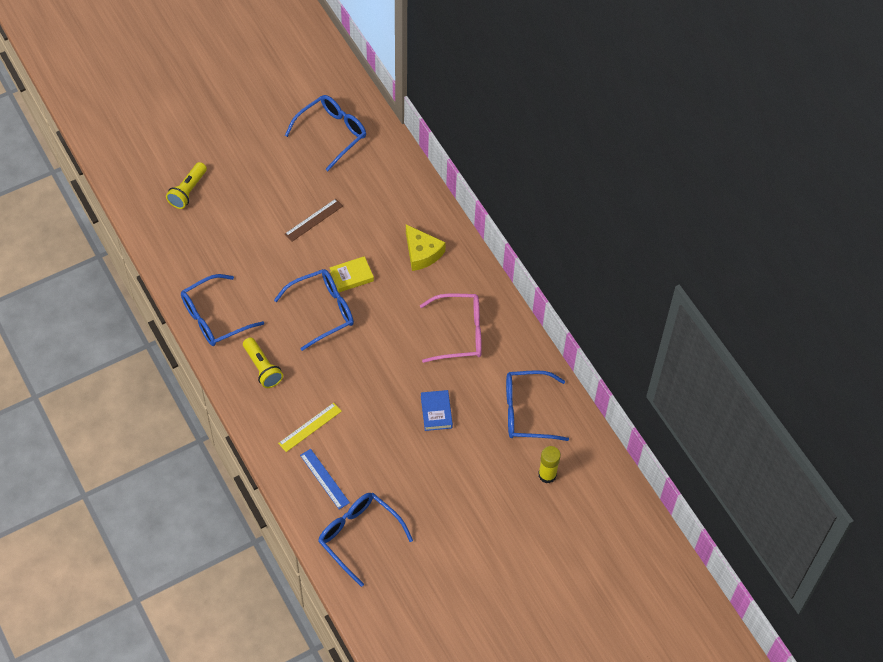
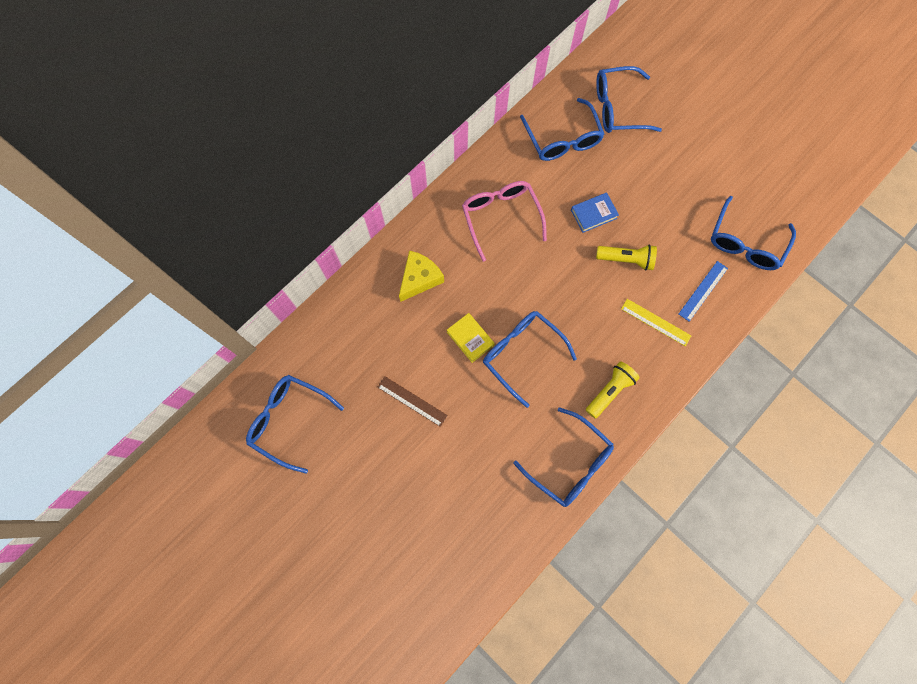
camera: 105 degrees left, 15 degrees up
yellow flashlight [166,162,207,209] -> yellow flashlight moved to [596,244,657,271]
yellow glue stick [538,446,561,483] -> blue glasses [596,66,662,133]

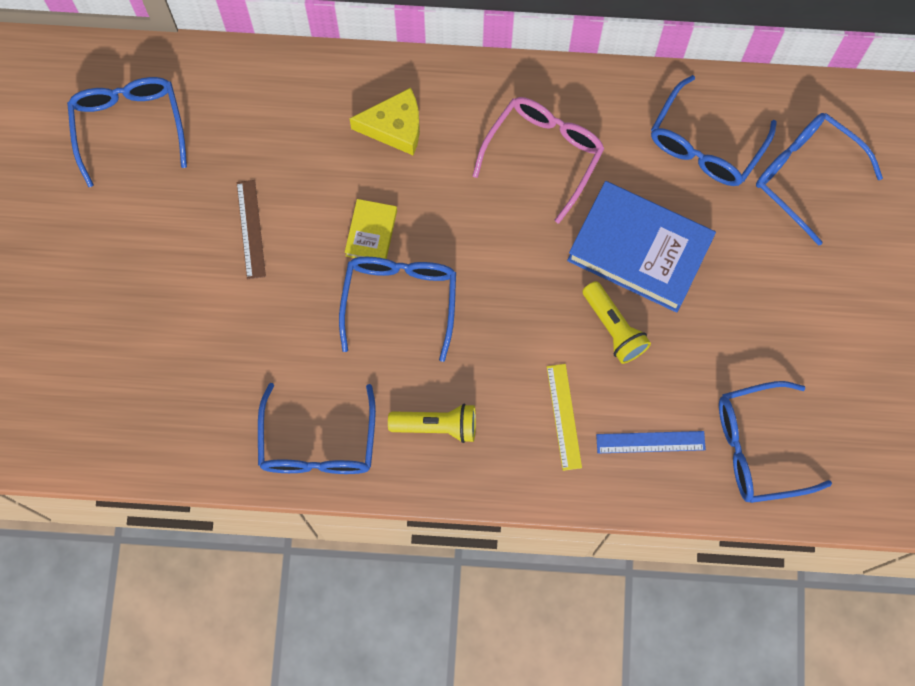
camera: 50 degrees right, 0 degrees up
blue book [571,193,619,233] -> blue book [567,181,716,313], size x2.09

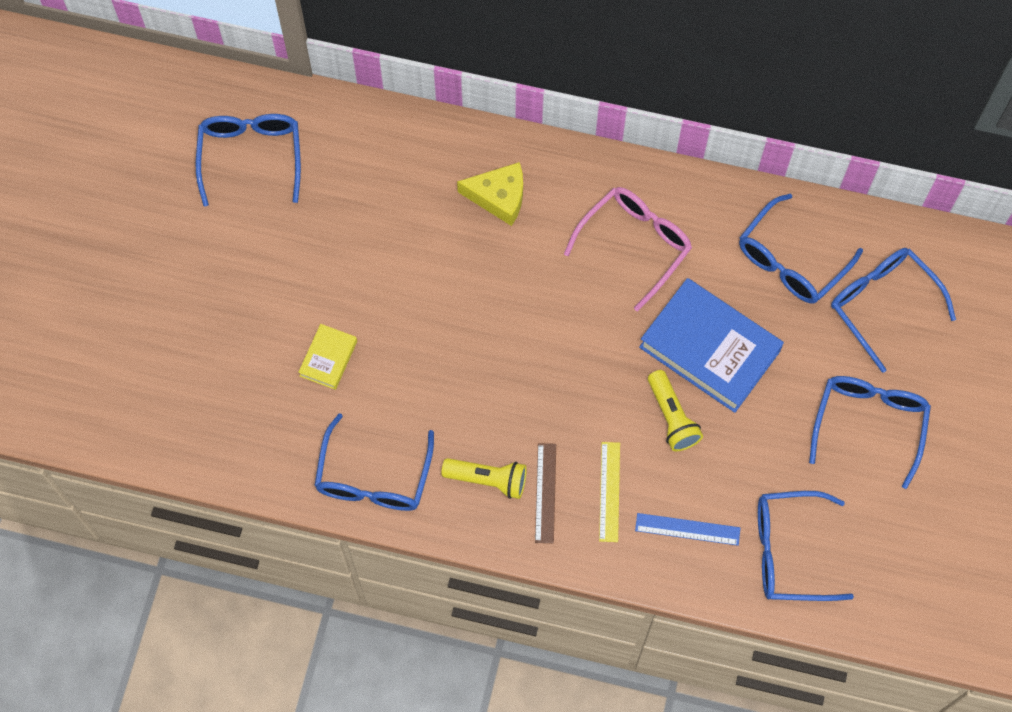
camera: 10 degrees right, 5 degrees down
brown ruler [237,180,266,279] -> brown ruler moved to [535,443,556,543]
blue glasses [339,257,456,362] -> blue glasses moved to [809,376,931,489]
yellow book [345,199,397,259] -> yellow book moved to [298,324,357,390]

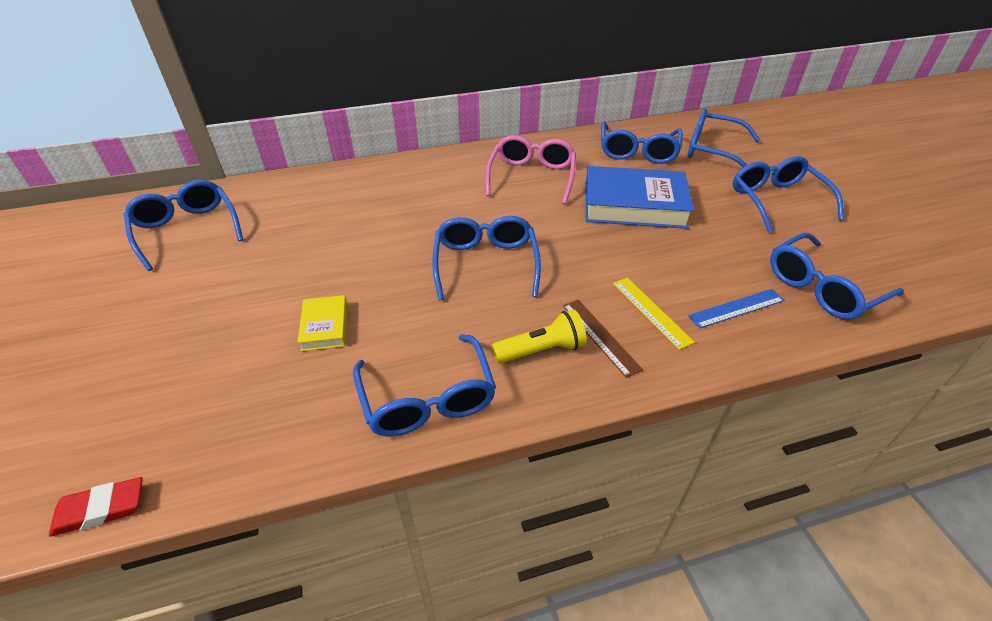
camera: 30 degrees left, 25 degrees down
yellow cheese [457,162,523,226] -> none
yellow flashlight [648,370,703,451] -> none
none -> red eraser [49,477,143,537]
none -> blue glasses [432,216,541,300]

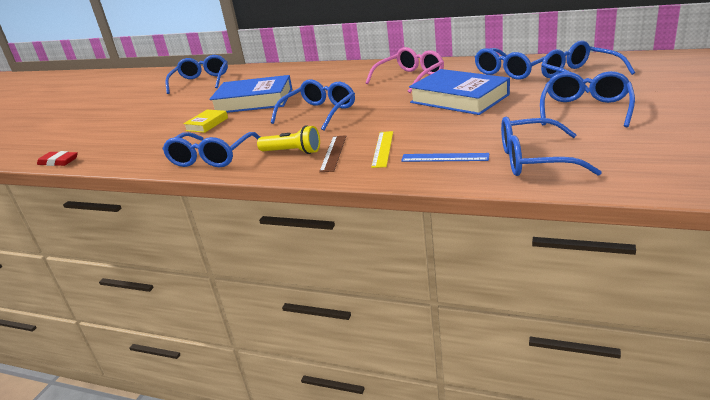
camera: 40 degrees right, 15 degrees down
none -> blue book [209,75,292,113]

